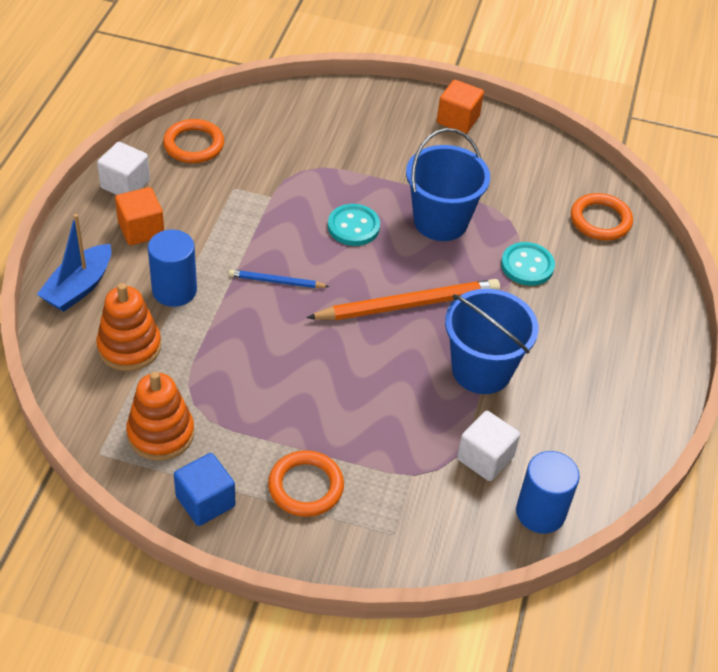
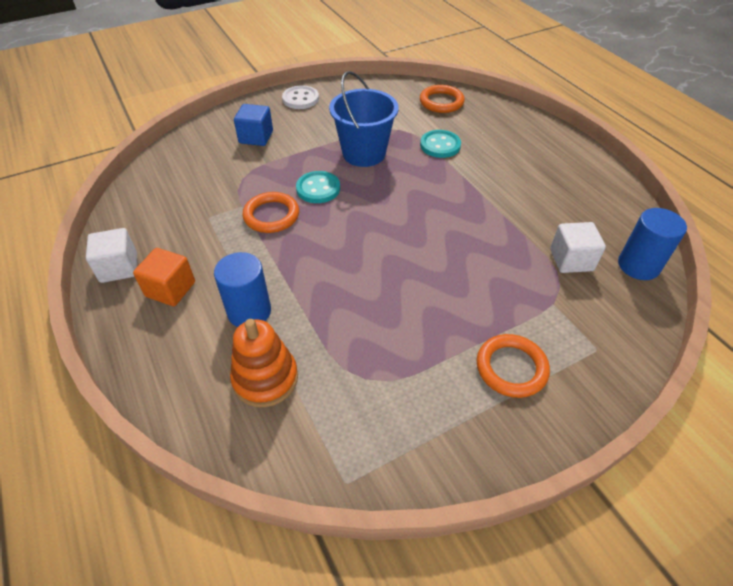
camera: 40 degrees left, 0 degrees up
blue boat [37,214,112,312] -> none
orange stacking toy [126,372,194,461] -> none
orange ring [163,119,224,163] -> orange ring moved to [242,192,299,233]
blue cube [174,453,236,526] -> blue cube moved to [234,104,273,146]
blue pencil [229,270,330,288] -> none
orange pencil [306,279,500,320] -> none
orange cube [437,80,484,134] -> white button [282,86,319,109]
blue bucket [445,289,539,394] -> none

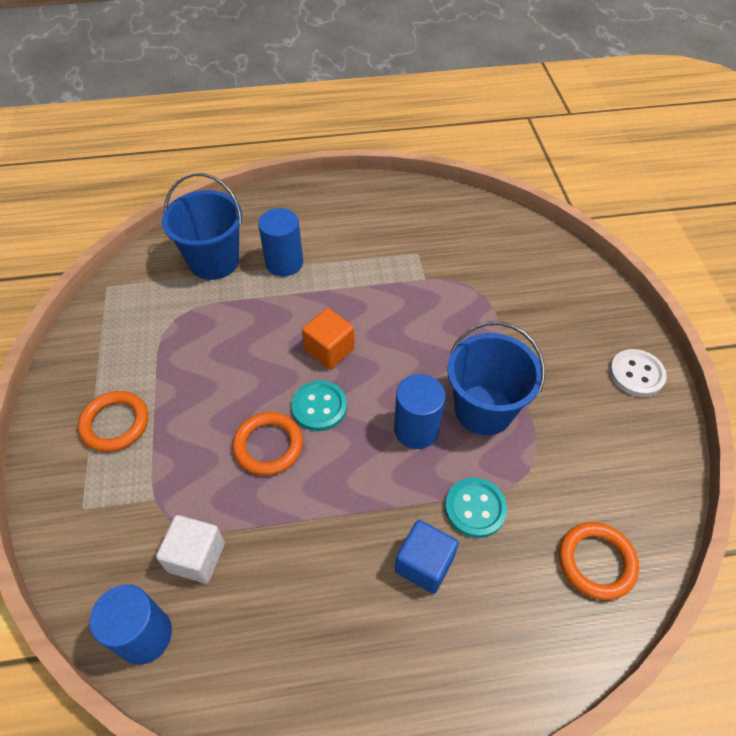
camera: 110 degrees right, 5 degrees up
white cube [86,228,137,283] -> none
orange cube [133,248,195,306] -> orange cube moved to [302,308,355,369]
orange stacking toy [230,319,298,407] -> blue bucket [162,173,242,280]
blue cube [234,104,273,146] -> blue cube moved to [395,520,459,594]
orange ring [242,192,299,233] -> orange ring moved to [232,412,303,476]
turquoise button [296,171,340,203] -> turquoise button moved to [291,381,347,431]
none -> blue cylinder [394,374,446,449]

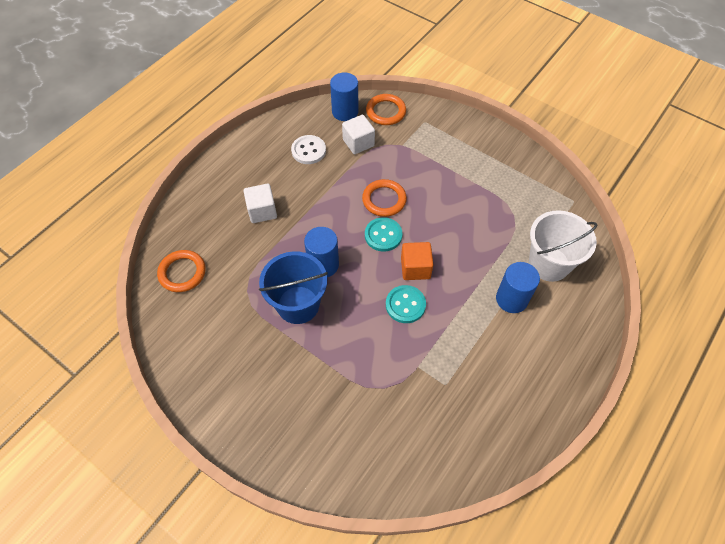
camera: 135 degrees right, 5 degrees up
orange ring [78,391,148,452] -> orange ring moved to [366,94,406,125]
blue bucket [162,173,242,280] -> white bucket [529,210,598,282]
blue cube [395,520,459,594] -> white cube [244,184,277,223]
turquoise button [445,478,507,538] -> turquoise button moved to [386,285,426,323]
white button [609,349,667,397] -> white button moved to [291,135,326,164]

